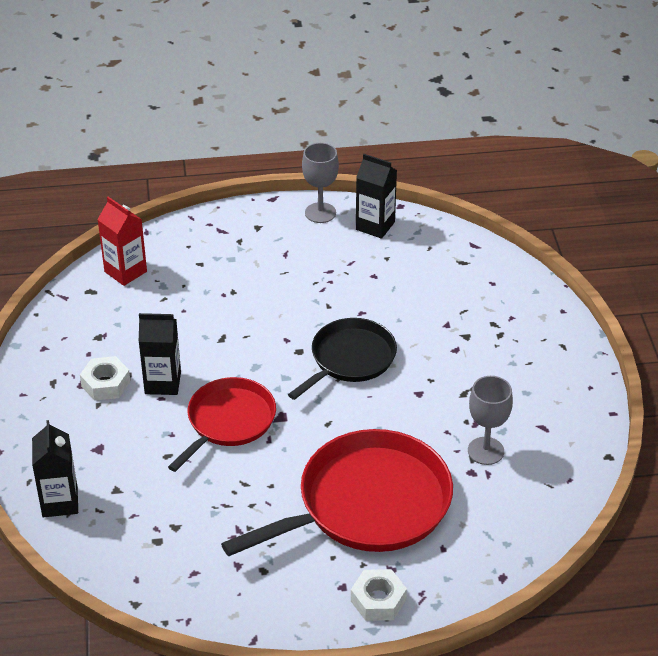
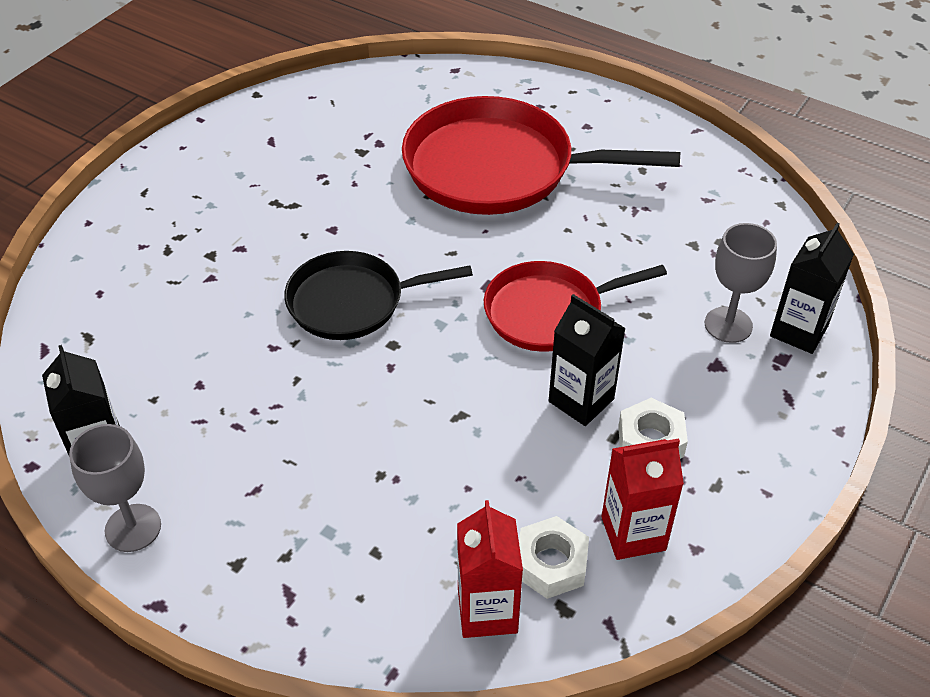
camera: 140 degrees left, 5 degrees up
white nut [351,569,407,621] -> white nut moved to [519,516,589,599]
grey goblet [468,376,513,465] -> grey goblet moved to [705,223,777,343]
none -> red carton [601,438,684,560]

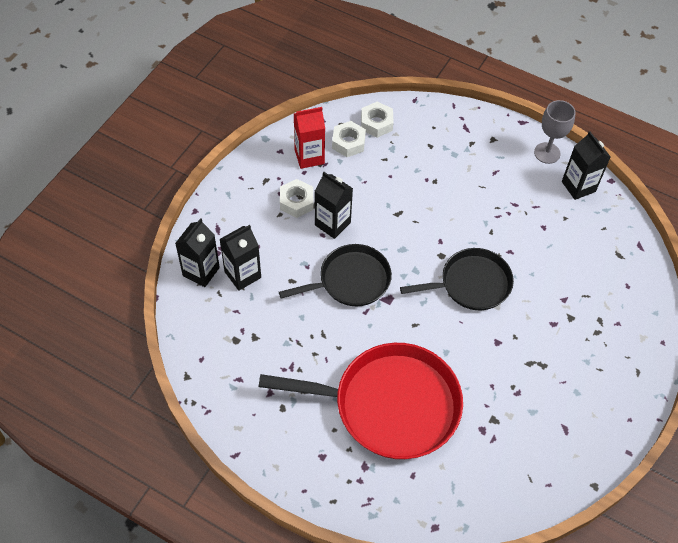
camera: 175 degrees right, 10 degrees up
red carton [457,500,523,638] -> white nut [361,102,394,138]
red pan [484,261,667,352] -> black pan [279,244,392,306]
grey goblet [705,223,777,343] -> black carton [219,225,261,291]

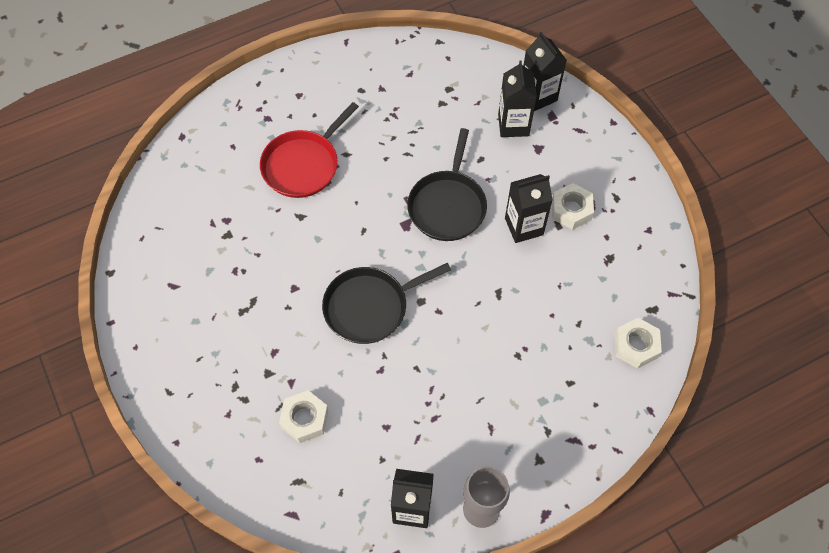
camera: 125 degrees right, 5 degrees up
red pan [258,343,463,459] -> red pan [260,102,359,198], size x0.61
red carton [294,107,325,169] -> none
white nut [332,121,366,157] -> white nut moved to [279,390,328,443]
black pan [400,248,514,310] -> black pan turned 45 degrees clockwise [322,263,451,344]

